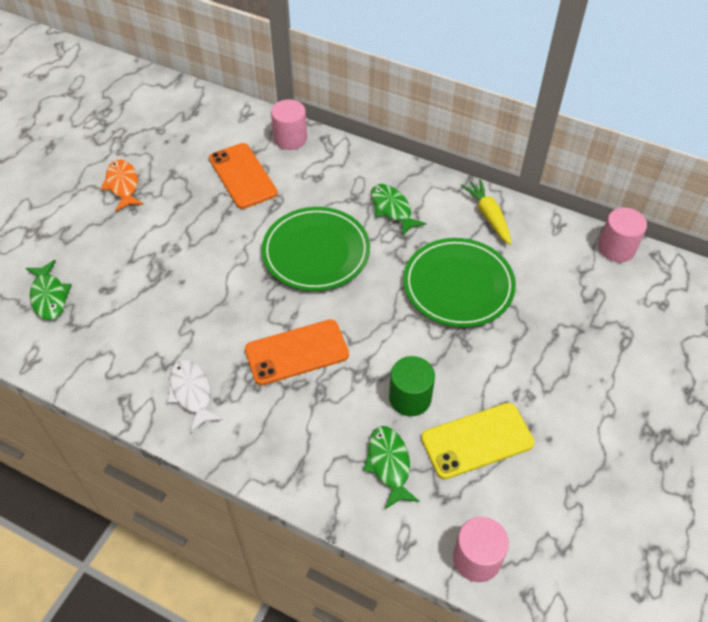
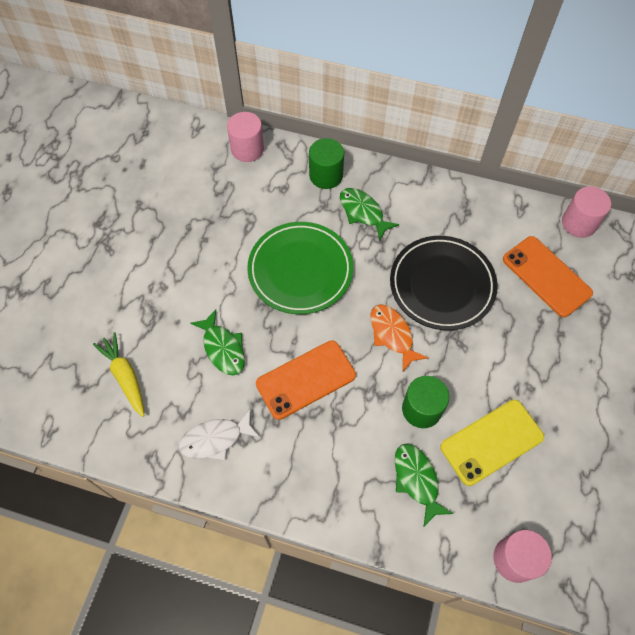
camera: 10 degrees left, 10 degrees up
green fish [26,260,72,320] -> green fish moved to [190,309,245,375]
orange fish [101,160,144,211] -> orange fish moved to [370,304,428,371]
white fish [167,359,223,433] -> white fish turned 75 degrees counterclockwise [179,409,260,461]
orange phone [209,143,277,209] -> orange phone moved to [503,236,593,317]
green plate [403,238,516,327] -> black plate [390,236,498,330]
yellow carrot [461,179,512,245] -> yellow carrot moved to [93,332,144,417]
none -> green cylinder [309,138,344,189]

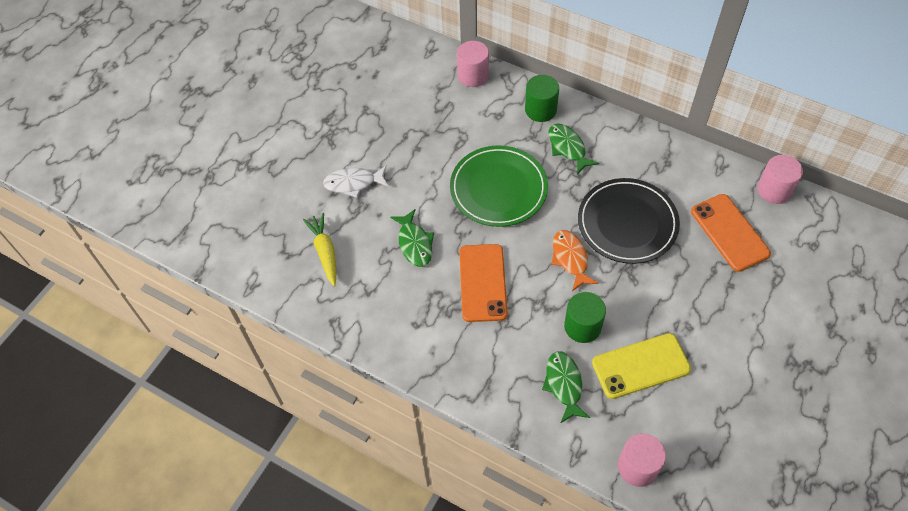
camera: 15 degrees right, 5 degrees down
white fish [179,409,260,461] -> white fish moved to [323,166,389,198]
orange phone [256,340,356,420] -> orange phone turned 75 degrees counterclockwise [459,244,508,322]

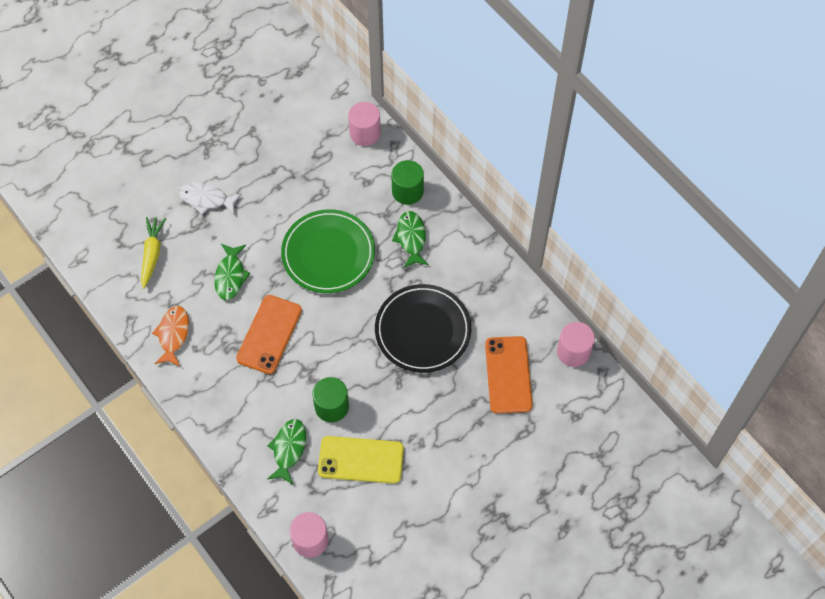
camera: 20 degrees right, 5 degrees up
orange fish [551,230,599,291] -> orange fish moved to [152,306,189,366]

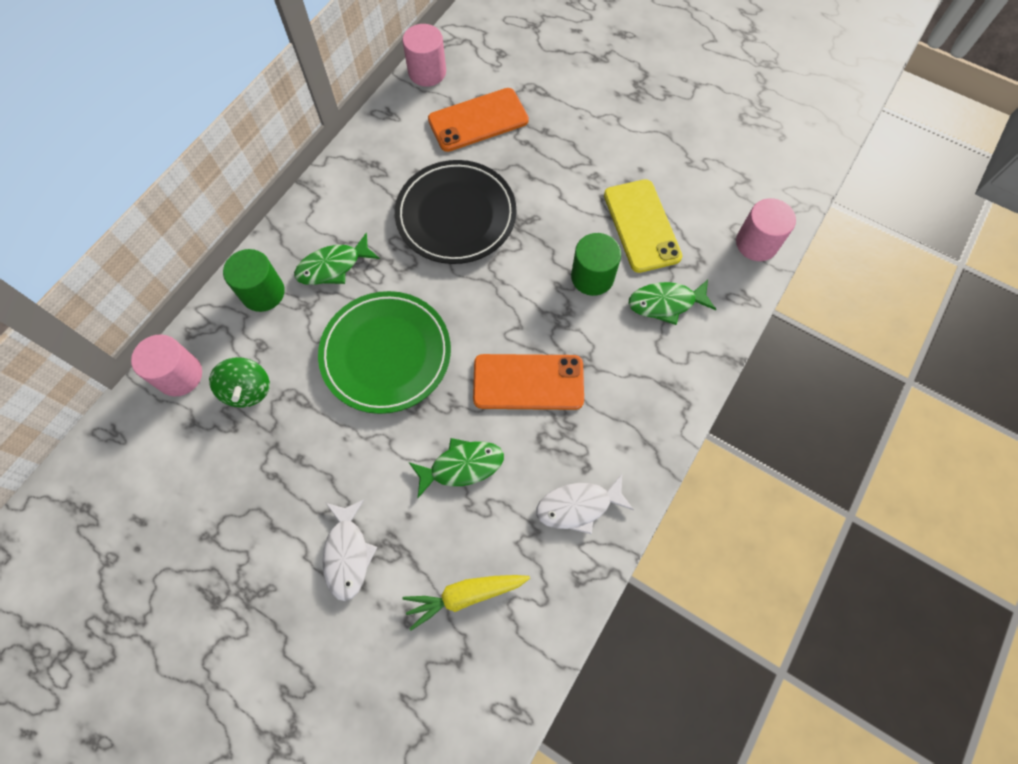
camera: 110 degrees left, 5 degrees up
orange fish [152,306,189,366] -> white fish [536,474,634,534]
none -> green spinning top [209,357,270,408]

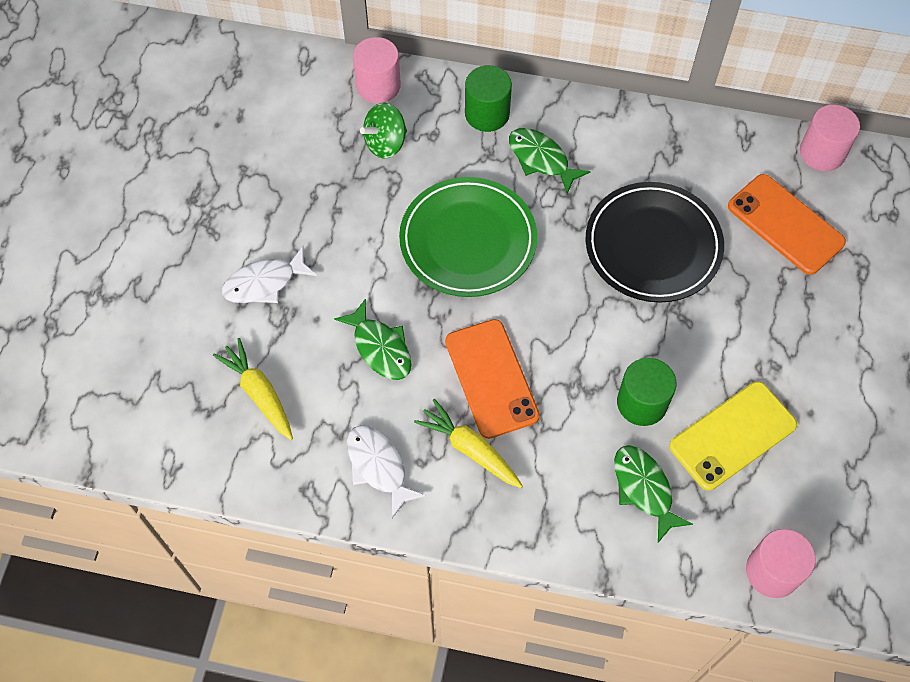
camera: 70 degrees right, 5 degrees down
none -> yellow carrot [414,399,523,488]

